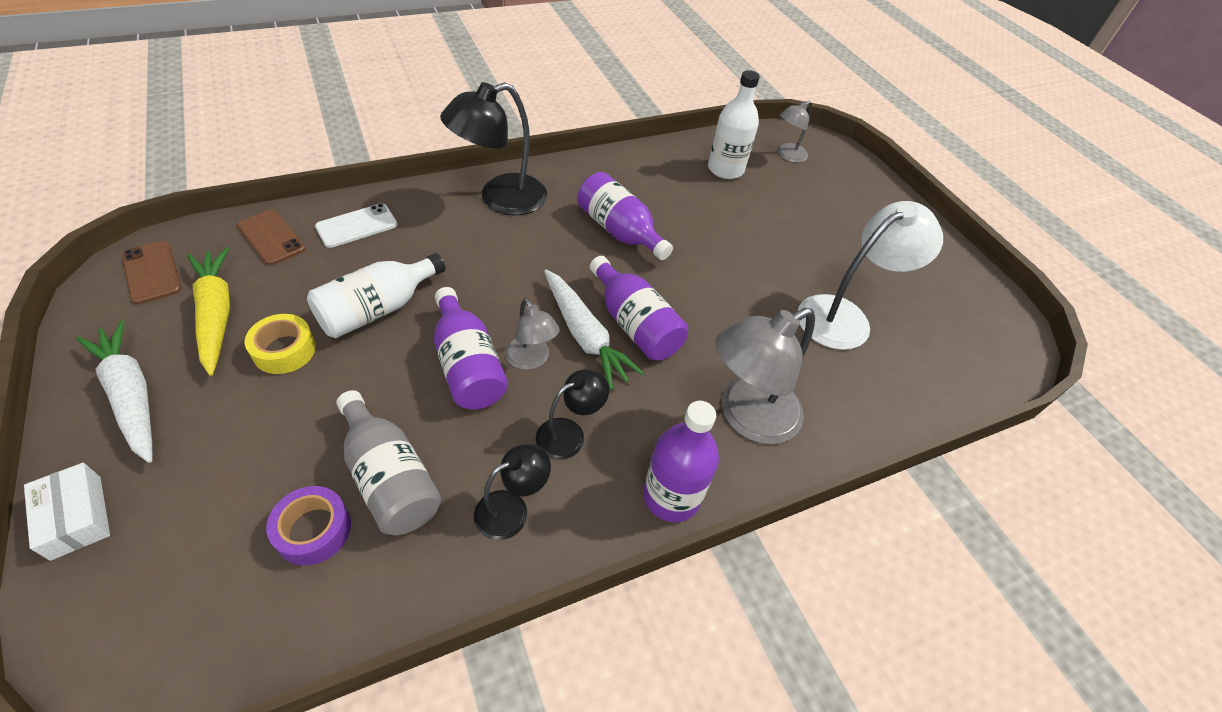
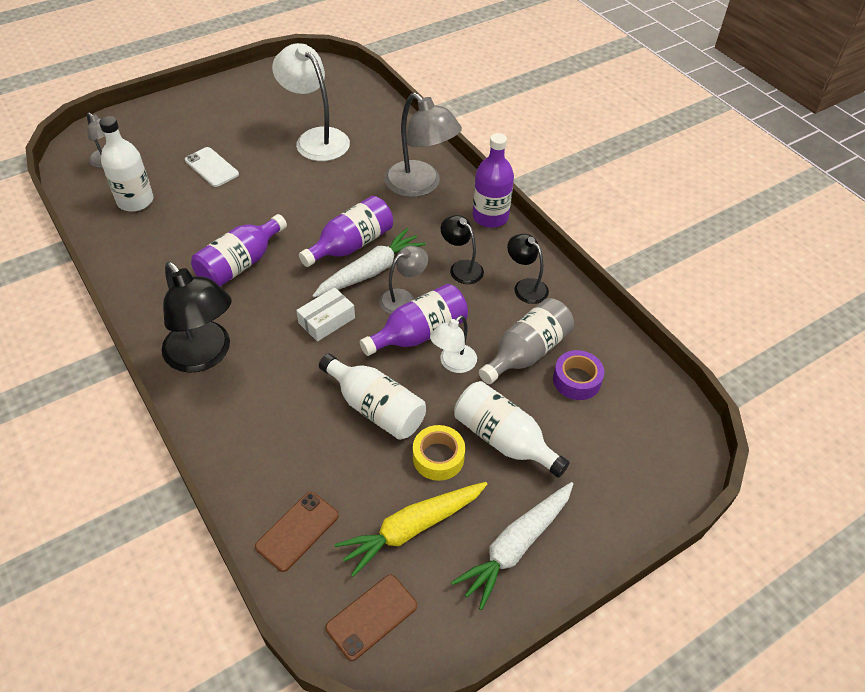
camera: 95 degrees left, 0 degrees up
white box [24,463,110,561] -> white box moved to [296,287,355,342]
white phone [315,203,398,248] -> white phone moved to [185,147,239,187]
none -> white lamp [430,315,477,373]
none -> white bottle [454,381,570,478]

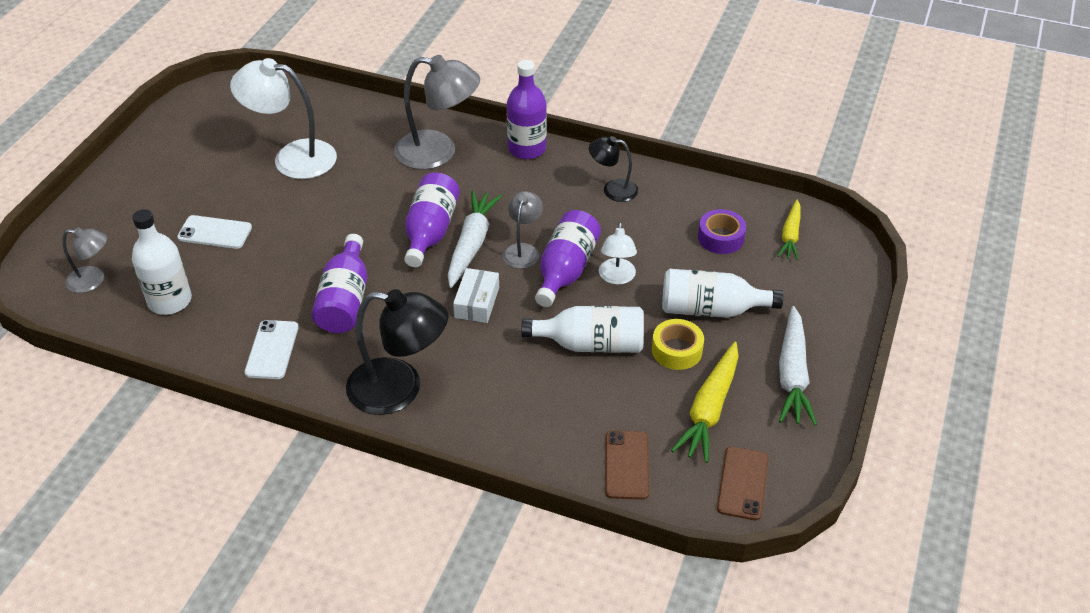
camera: 35 degrees left, 5 degrees down
black lamp [441,215,484,284] -> none
grey bottle [479,298,574,384] -> none
none -> white phone [244,320,299,379]
none -> yellow carrot [777,199,801,260]

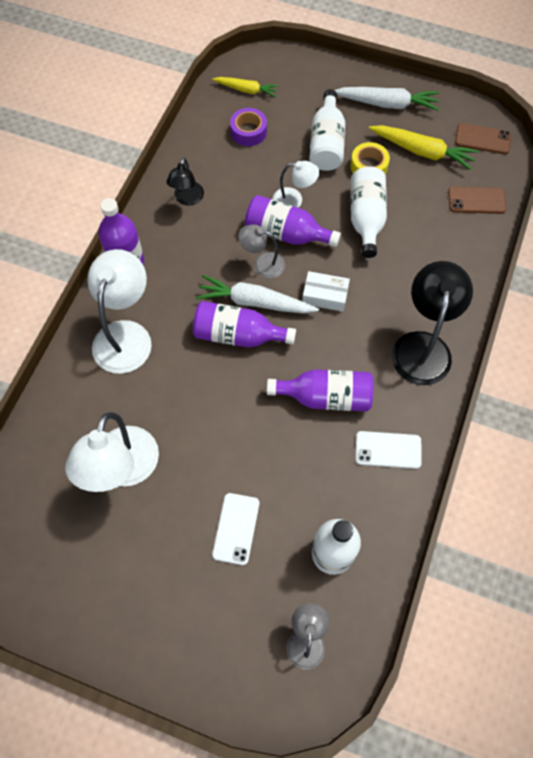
camera: 90 degrees left, 20 degrees up
grey lamp [394,55,480,170] -> white lamp [87,249,152,374]

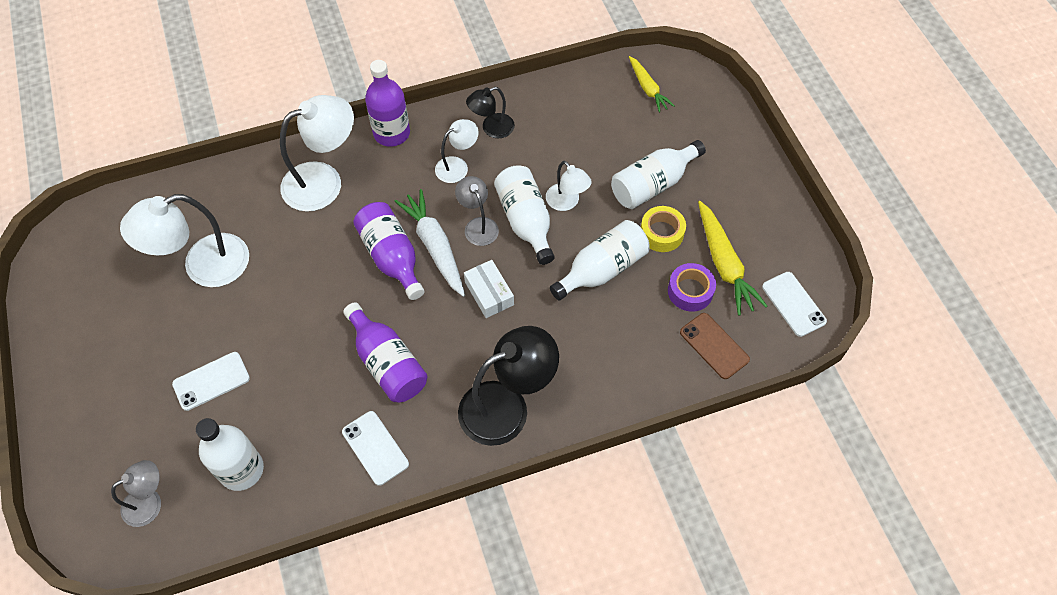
camera: 50 degrees right, 5 degrees down
purple tape [230,108,267,146] -> purple tape moved to [668,263,716,312]
purple bottle [245,195,341,247] -> white bottle [494,165,555,265]
white carrot [335,87,440,111] -> none
brown phone [455,123,511,154] -> white phone [762,272,827,337]
none -> white lamp [435,119,479,183]

